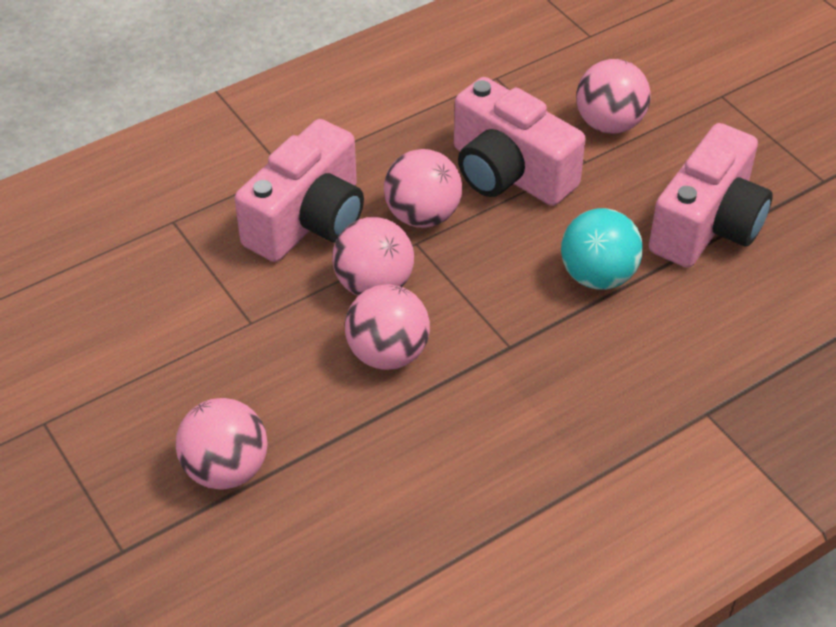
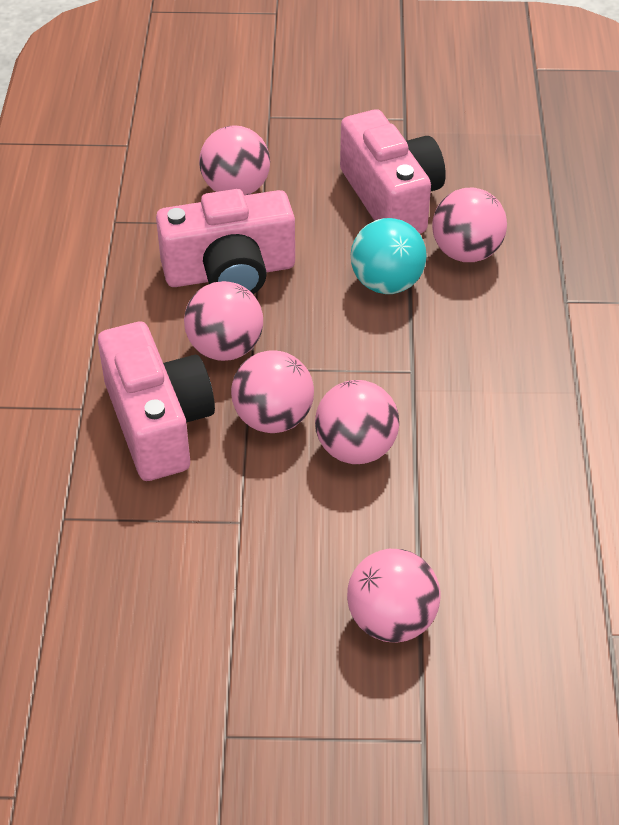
camera: 55 degrees left, 0 degrees up
none -> pink ball [432,188,507,262]

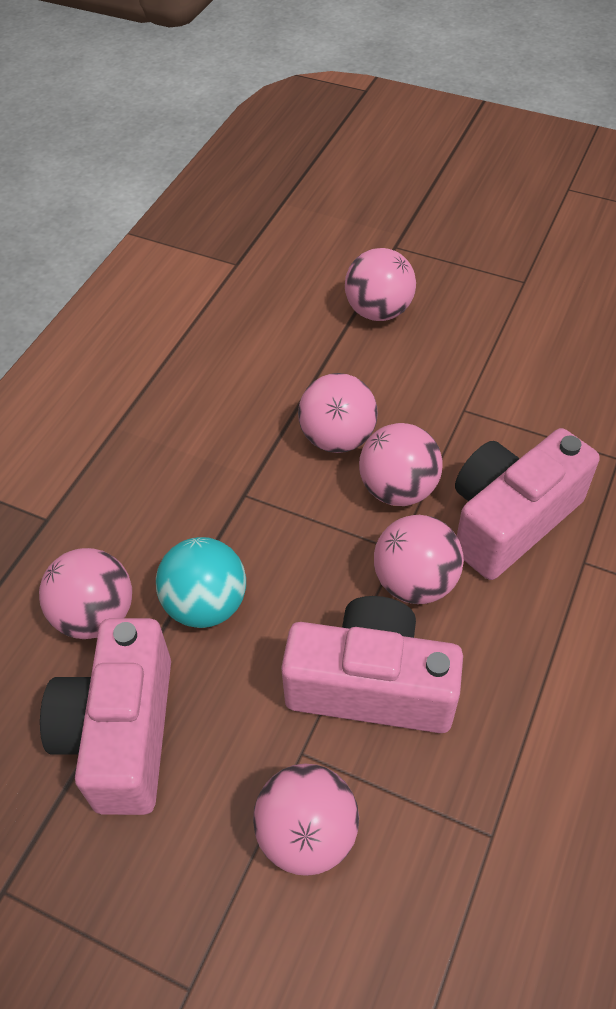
camera: 155 degrees left, 5 degrees up
pink camera [98,322,215,481] -> pink camera turned 45 degrees clockwise [455,428,599,580]

